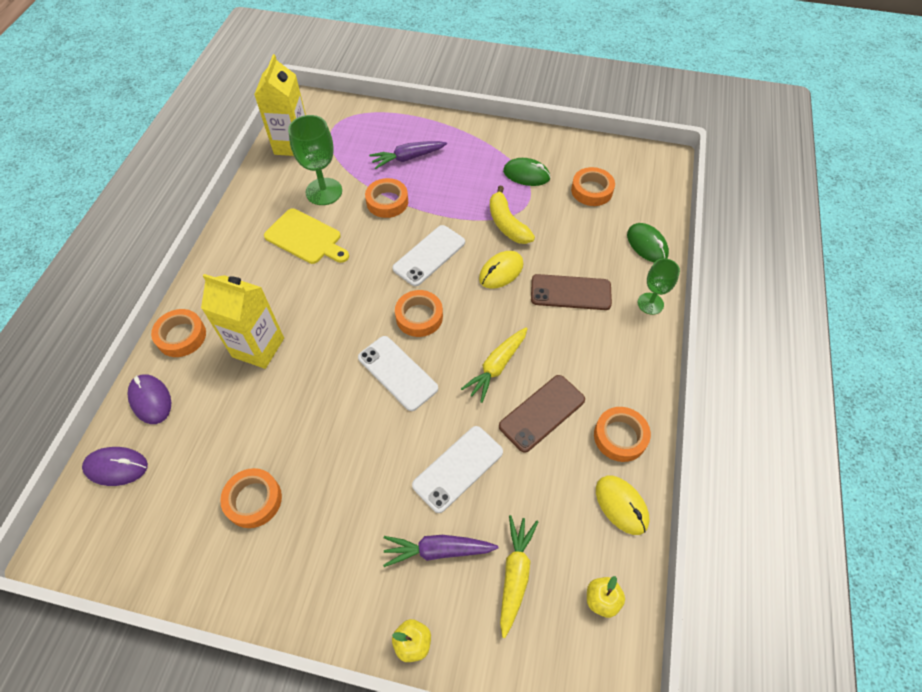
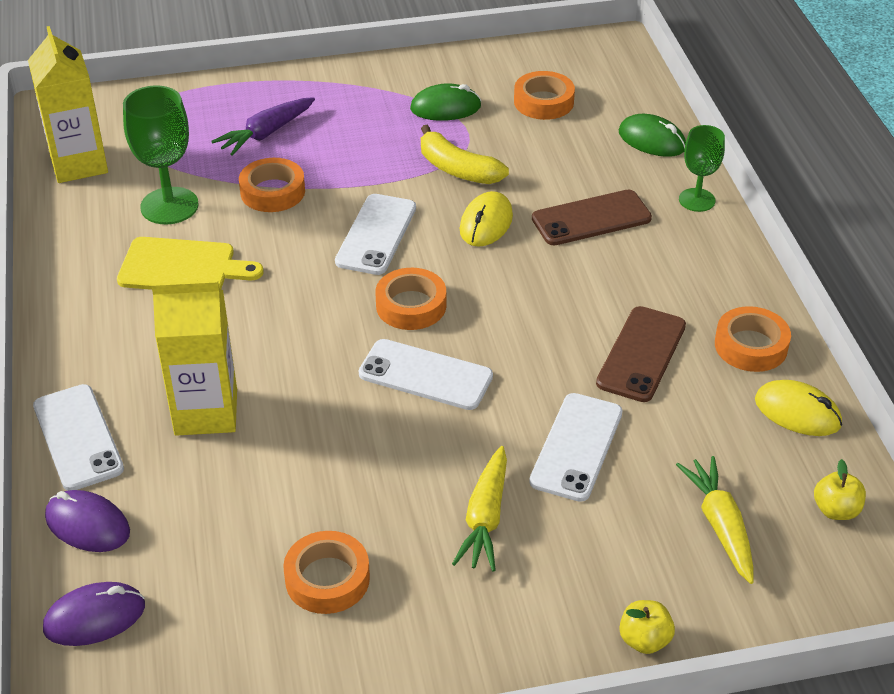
camera: 25 degrees left, 15 degrees down
orange tape [151,309,206,357] -> white phone [33,384,124,491]
purple carrot [383,535,498,567] -> none
yellow carrot [461,327,528,403] -> yellow carrot moved to [452,446,507,571]

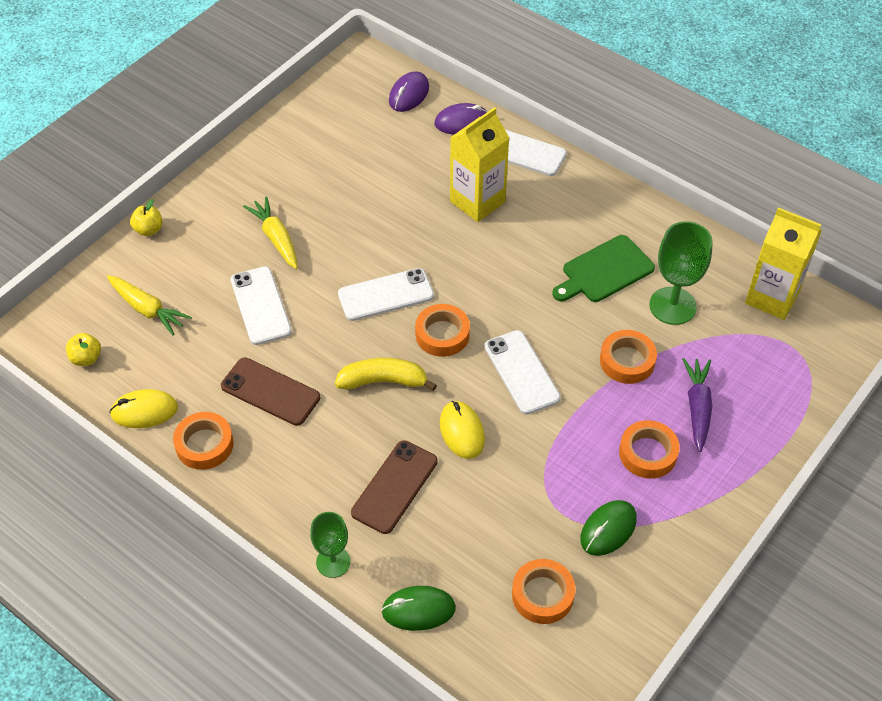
camera: 140 degrees right, 10 degrees up
yellow cutting board [117,237,263,290] -> green cutting board [552,235,655,302]
orange tape [283,531,370,614] -> orange tape moved to [619,420,680,479]
yellow banana [421,125,509,184] -> yellow banana moved to [335,358,437,391]
brown phone [596,306,686,402] -> brown phone turned 45 degrees counterclockwise [221,358,320,426]

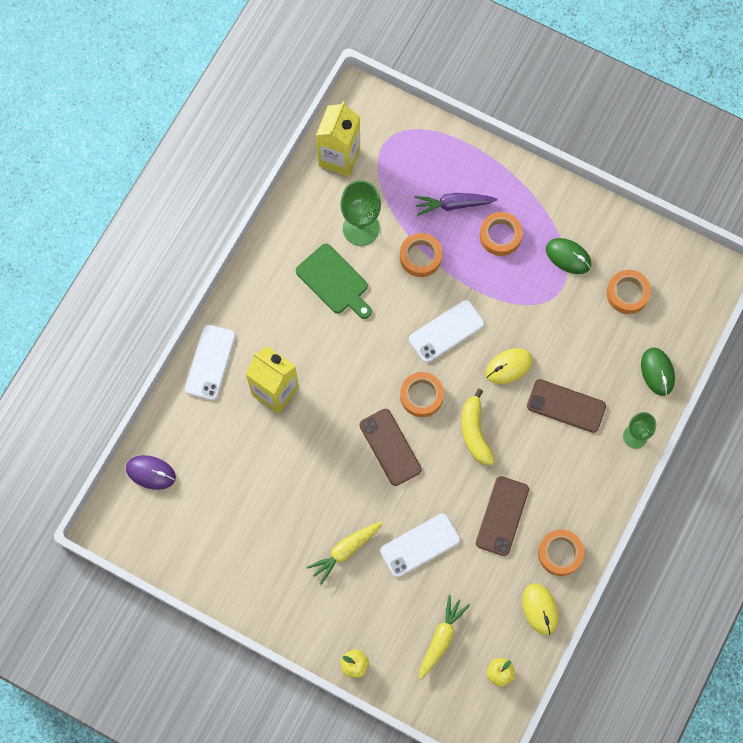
camera: 100 degrees left, 20 degrees up
white phone [338,268,434,321] -> brown phone [359,409,422,486]
purple mouse [434,103,487,134] -> none

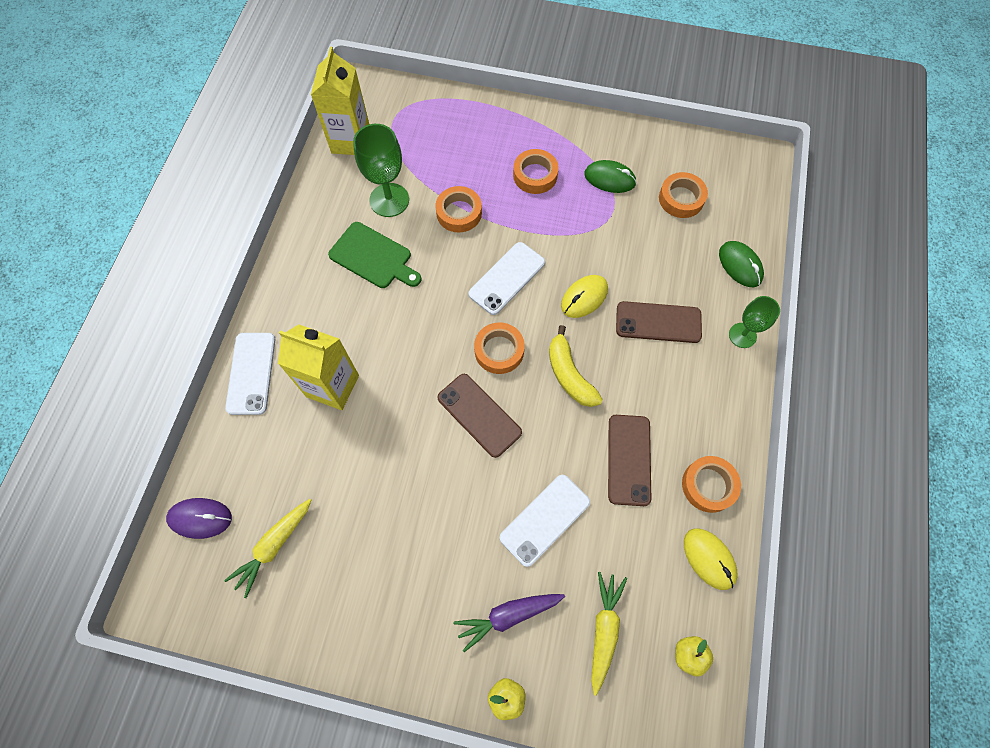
camera: 15 degrees left, 5 degrees down
yellow carrot [307,521,382,585] -> yellow carrot moved to [224,499,312,598]
purple carrot [415,193,497,216] -> purple carrot moved to [454,594,565,652]

